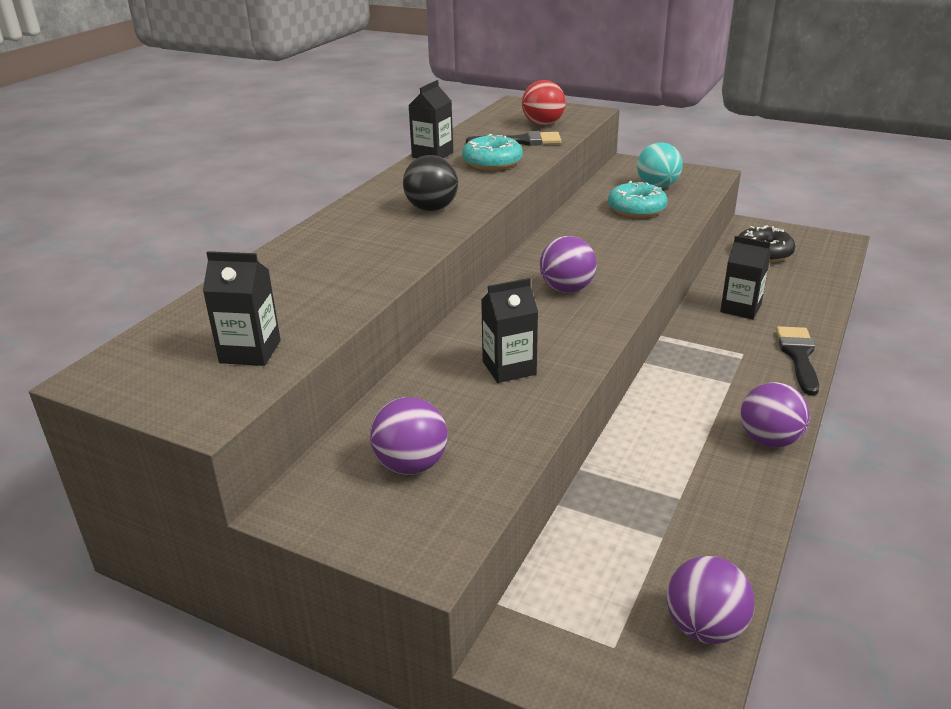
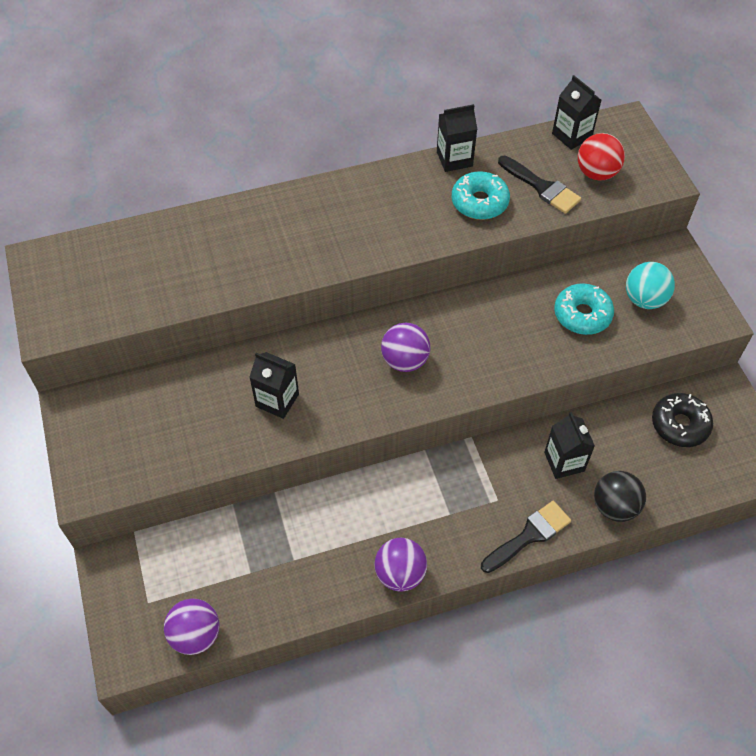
camera: 45 degrees right, 25 degrees up
black carton [203,251,281,366] -> black carton moved to [552,75,601,150]
purple ball [370,397,448,475] -> none
black ball [403,155,458,211] -> black ball moved to [594,471,646,522]

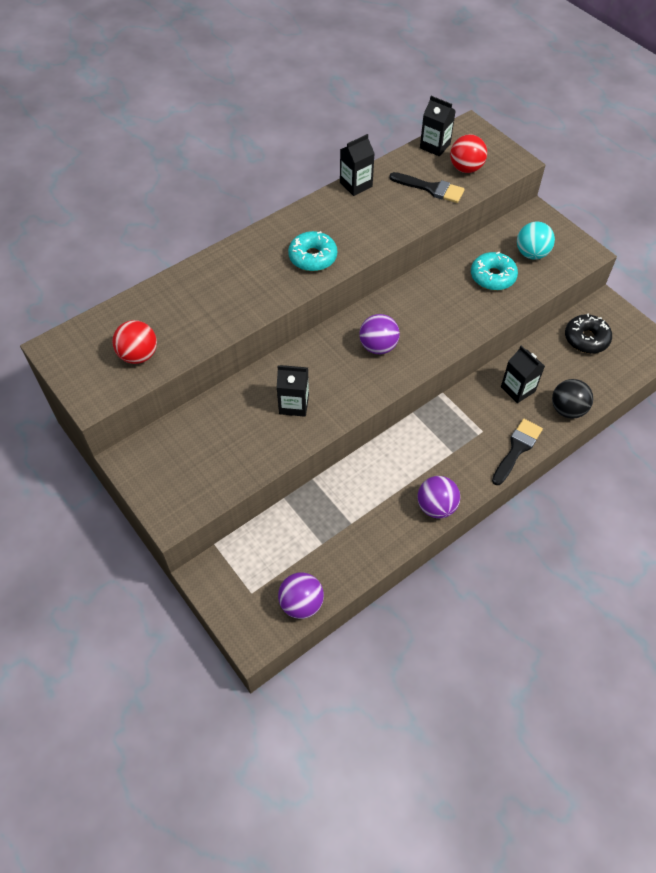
camera: 20 degrees left, 0 degrees up
turquoise donut [452,171,510,220] -> turquoise donut moved to [288,231,337,271]
none -> red ball [112,320,157,364]

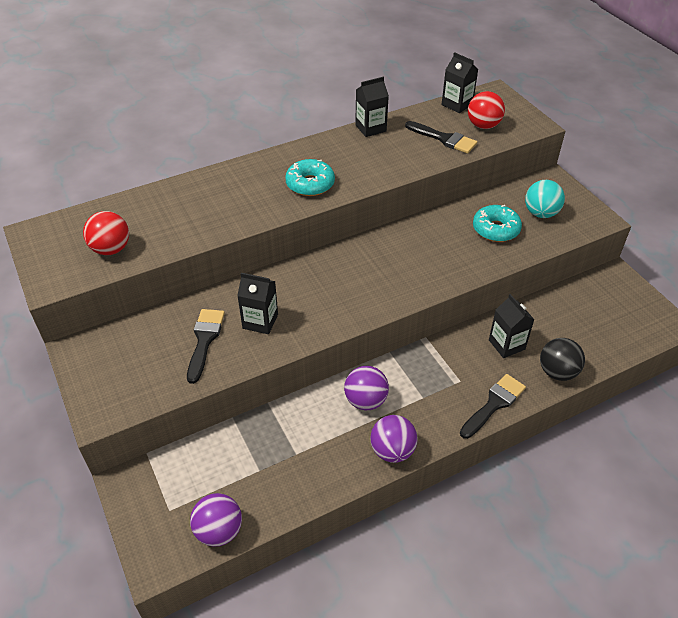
camera: 10 degrees right, 10 degrees down
purple ball [359,314,400,354] -> purple ball moved to [344,366,389,410]
black donut [565,313,612,354] -> none
none -> black brush [187,309,225,384]

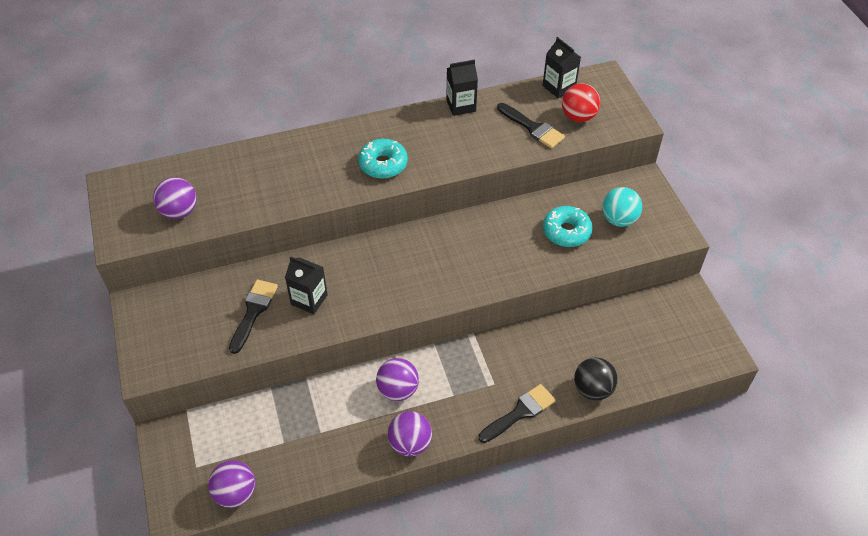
camera: 10 degrees right, 5 degrees up
red ball [83,211,129,255] -> purple ball [153,177,197,219]
black carton [489,294,535,358] -> none

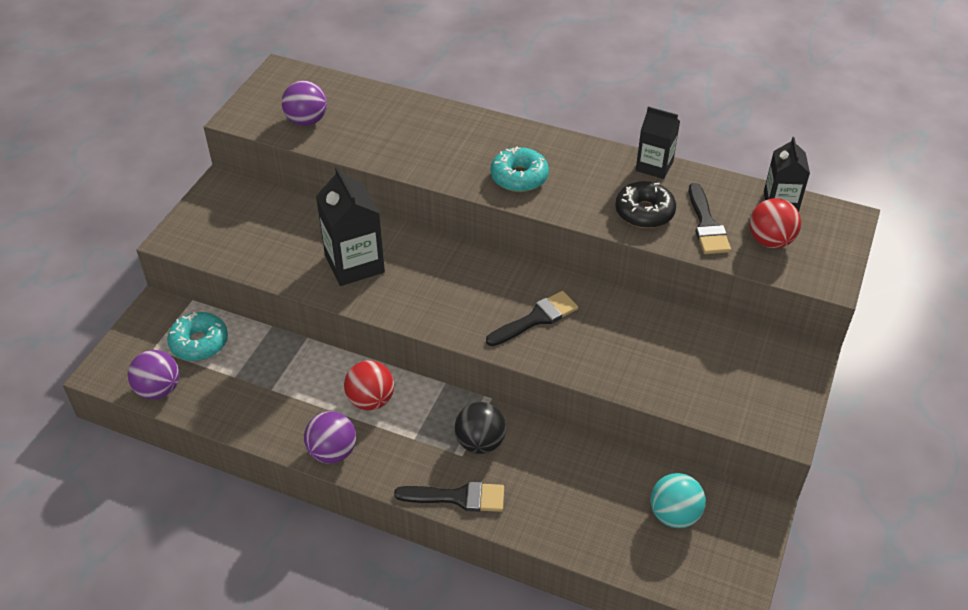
camera: 40 degrees right, 5 degrees down
black brush [229,280,278,354] -> black brush moved to [486,291,578,346]
black carton [285,256,328,314] -> black carton [316,167,385,286], size x1.55
purple ball [376,358,419,401] -> red ball [344,360,394,410]
turquoise donut [543,206,593,247] -> turquoise donut moved to [167,312,228,361]
black ball [574,357,618,400] -> black ball moved to [455,402,506,454]
turquoise ball [602,187,642,227] -> turquoise ball moved to [650,473,706,528]
none -> black donut [615,181,676,228]

